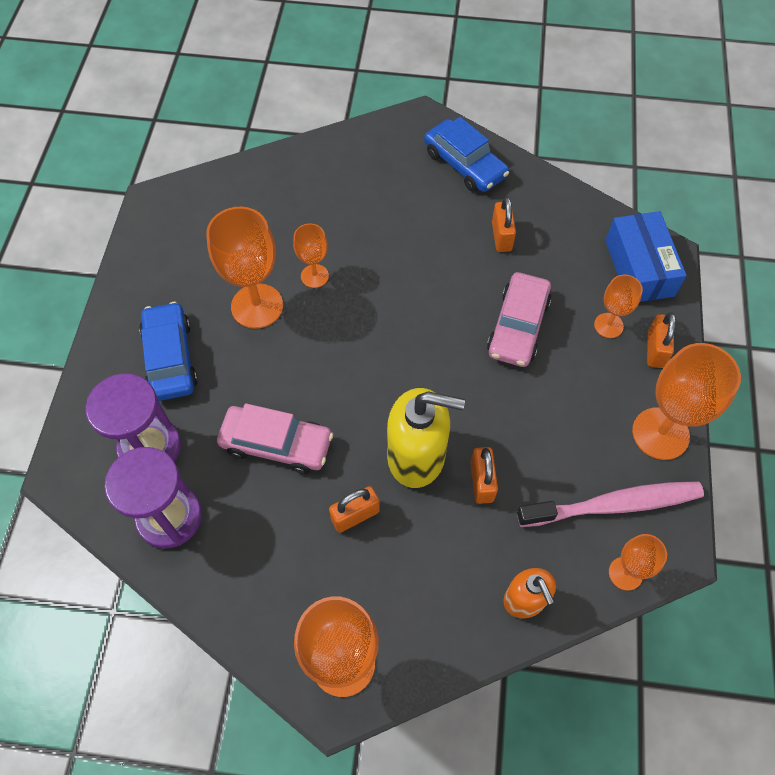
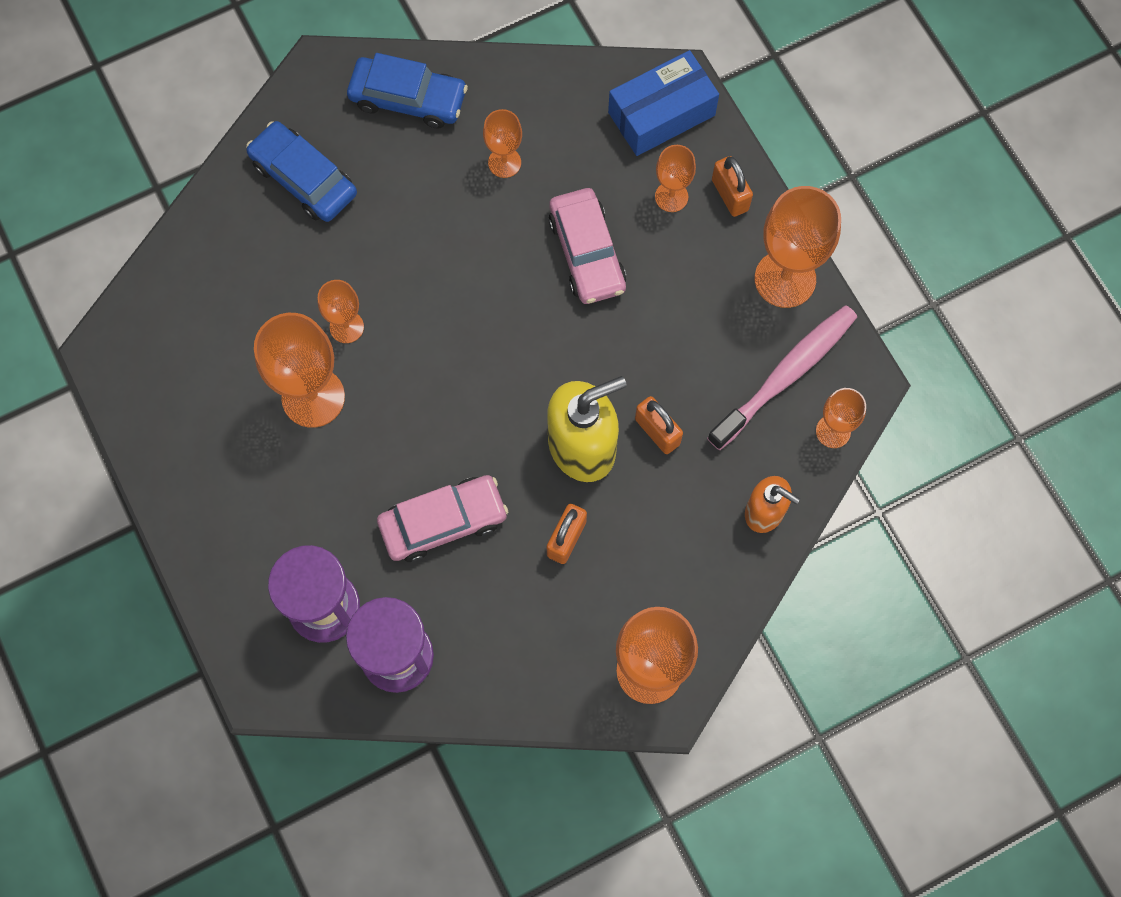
camera: 35 degrees left, 10 degrees up
blue car [139,302,198,401] -> blue car moved to [246,121,357,222]
orange padlock [492,197,516,252] -> orange goblet [483,109,522,178]
blue box [605,211,687,302] -> blue box turned 75 degrees counterclockwise [608,50,719,156]

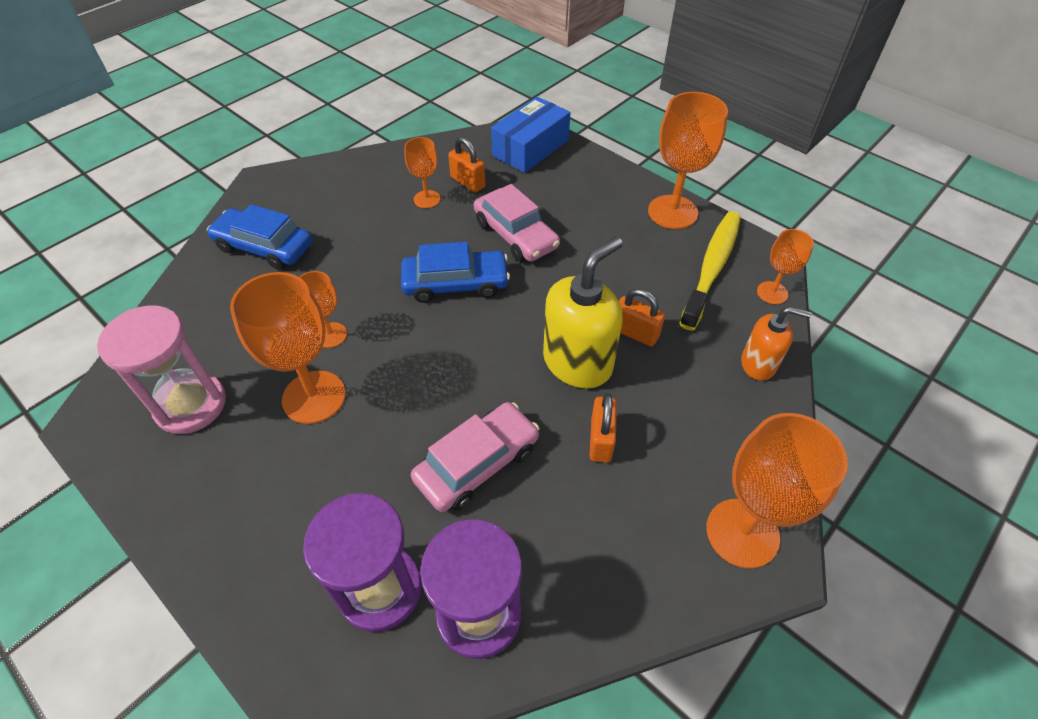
camera: 20 degrees left, 20 degrees down
blue car [347,53,468,129] -> blue car moved to [401,242,510,303]
orange goblet [655,145,696,212] -> none
pink toothbrush [707,305,857,450] -> yellow toothbrush [679,212,741,331]
orange padlock [712,156,753,217] -> orange padlock moved to [448,137,485,193]
none -> pink hourglass [97,305,226,434]

